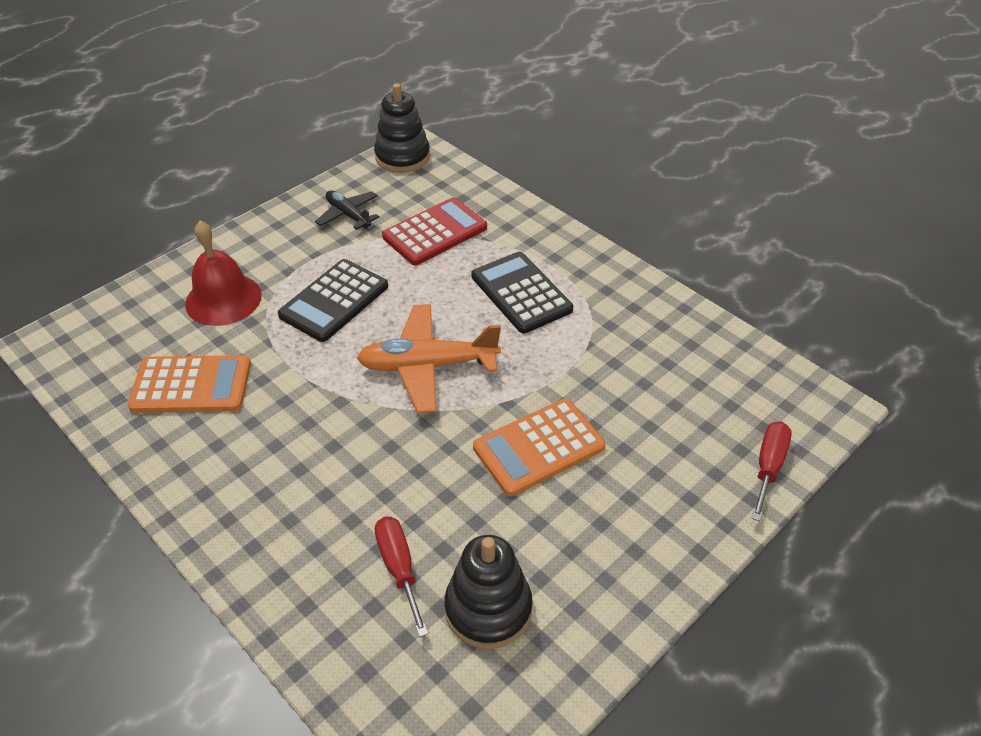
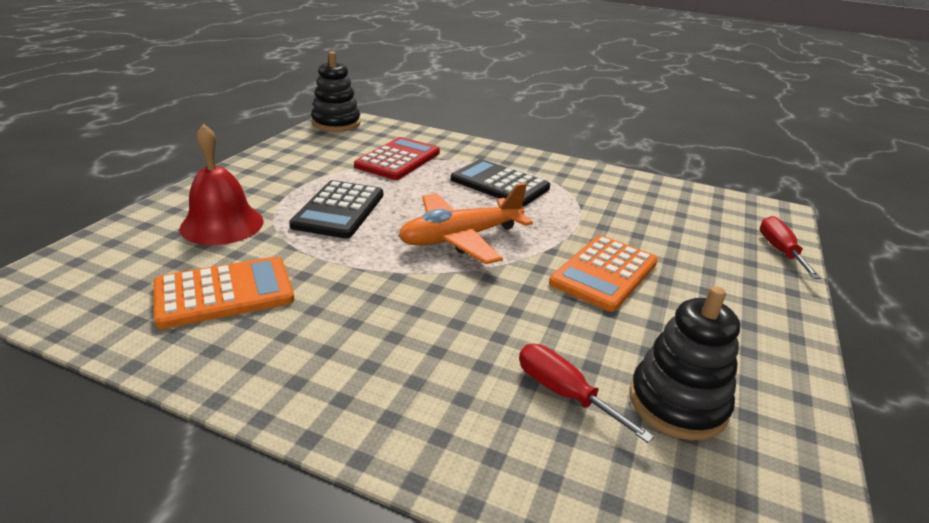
camera: 25 degrees left, 15 degrees down
black plane [315,190,379,230] -> none

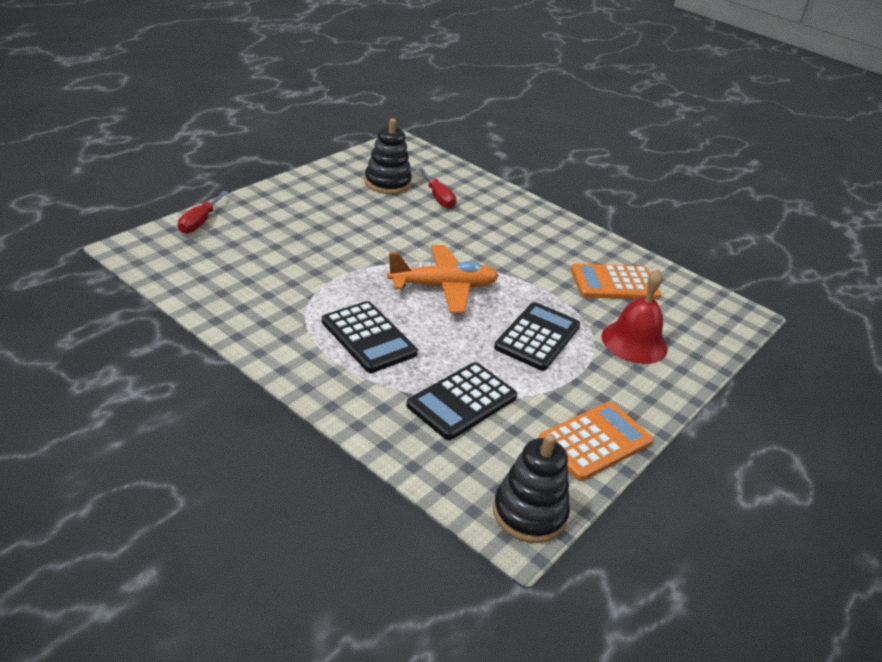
camera: 165 degrees left, 5 degrees up
red calculator [354,137,440,180] -> black calculator [406,362,518,440]
orange calculator [549,235,658,312] -> orange calculator moved to [539,402,653,481]

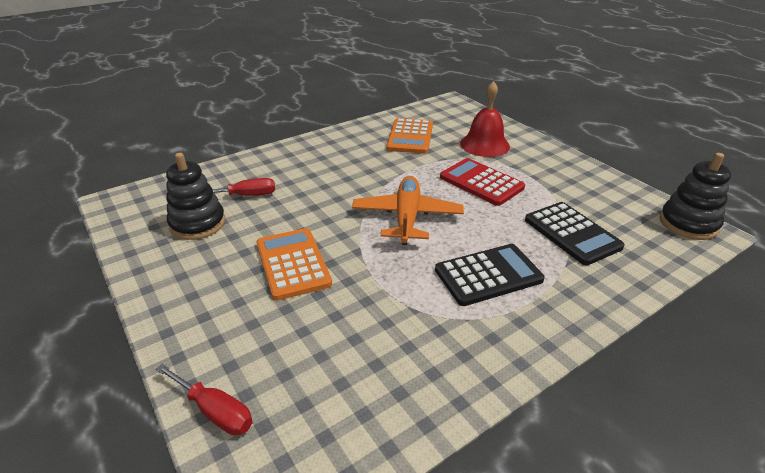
camera: 70 degrees left, 0 degrees up
black calculator [494,302,580,371] -> red calculator [440,158,525,206]
orange calculator [539,402,653,481] -> orange calculator moved to [257,228,332,301]

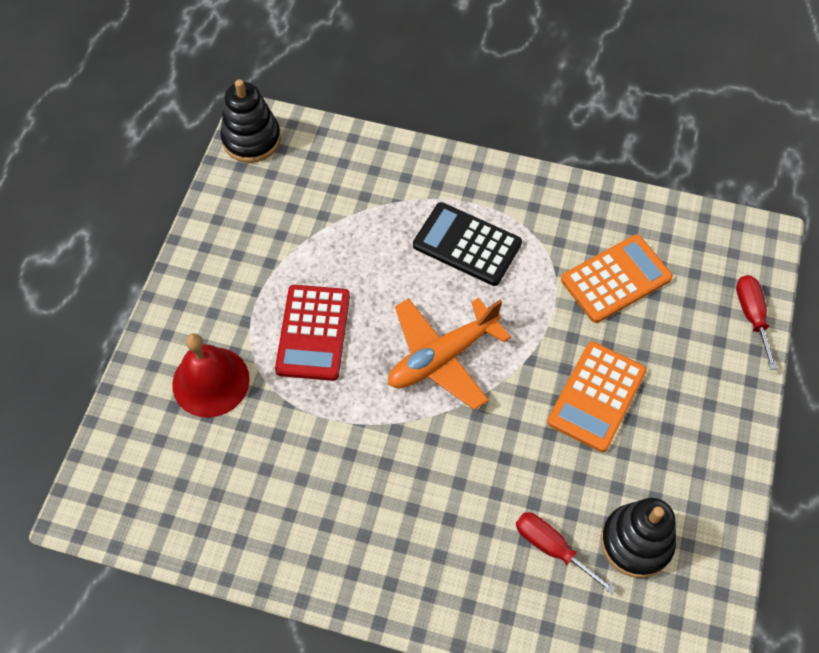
camera: 130 degrees left, 25 degrees up
orange calculator [387,118,433,154] -> orange calculator moved to [561,234,673,323]
black calculator [525,202,625,265] -> none

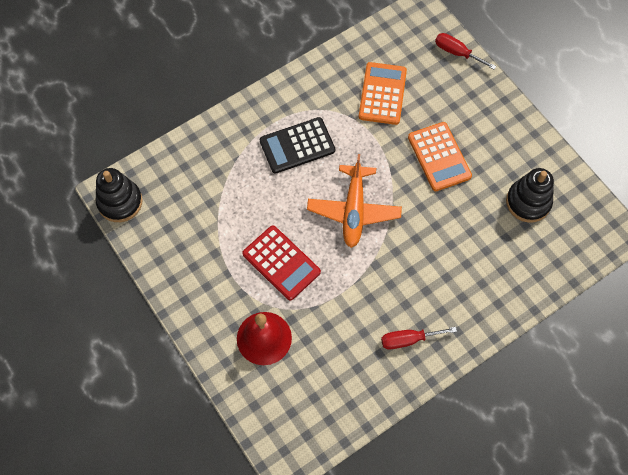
camera: 50 degrees left, 5 degrees up
red screwdriver [516,512,616,594] -> red screwdriver moved to [381,327,457,349]

